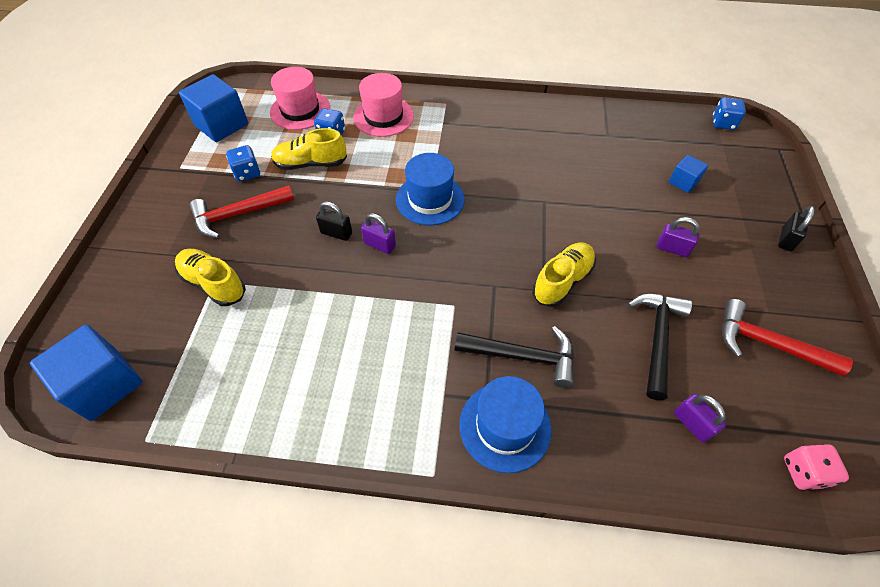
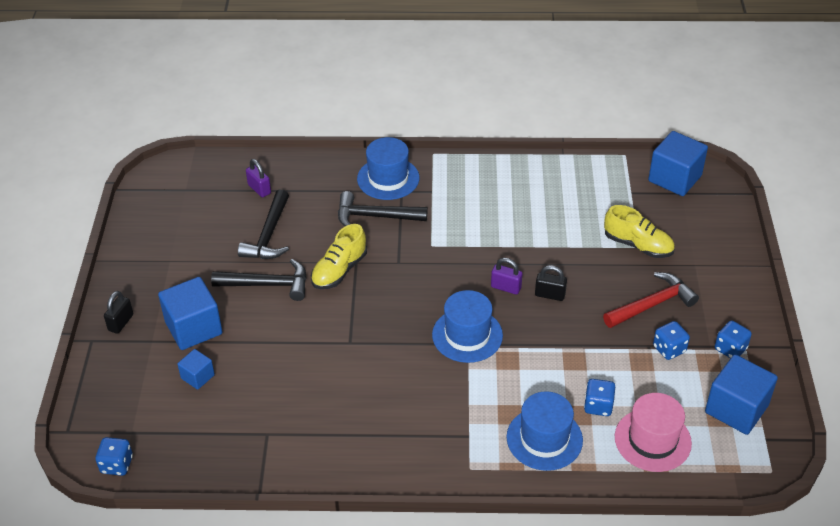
camera: 175 degrees right, 10 degrees down
yellow shoe [271,128,347,170] -> none
pink hat [353,73,414,137] -> blue hat [507,391,583,471]
purple padlock [657,217,700,257] -> none
red hammer [722,299,853,376] -> none
pink dice [784,444,849,490] -> none
none -> blue cube [158,277,222,350]
none -> black hammer [211,259,307,301]
none -> blue dice [715,321,752,359]

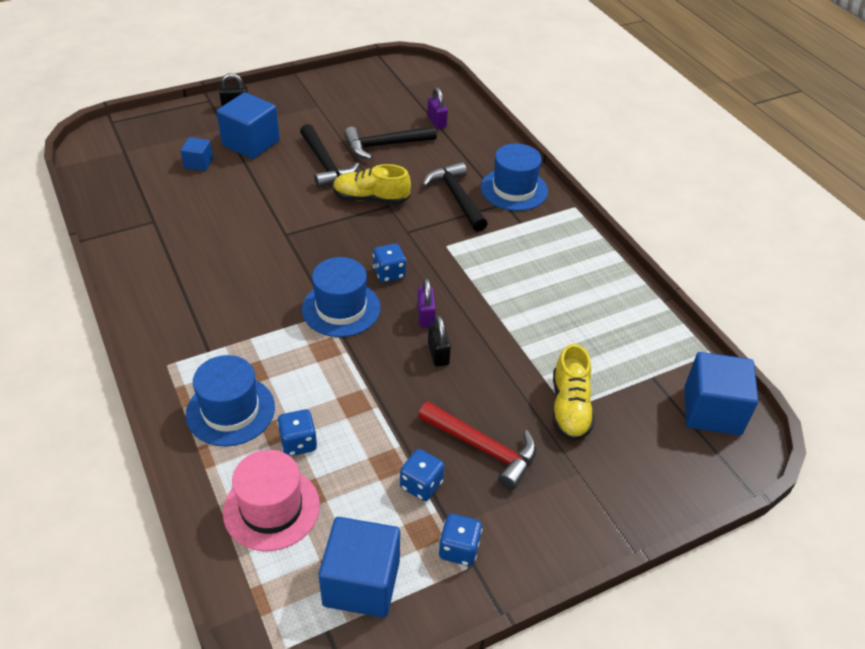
camera: 60 degrees right, 0 degrees up
blue dice [95,437,133,476] -> blue dice moved to [373,243,406,282]
purple padlock [246,159,271,198] -> purple padlock turned 45 degrees counterclockwise [427,87,448,129]

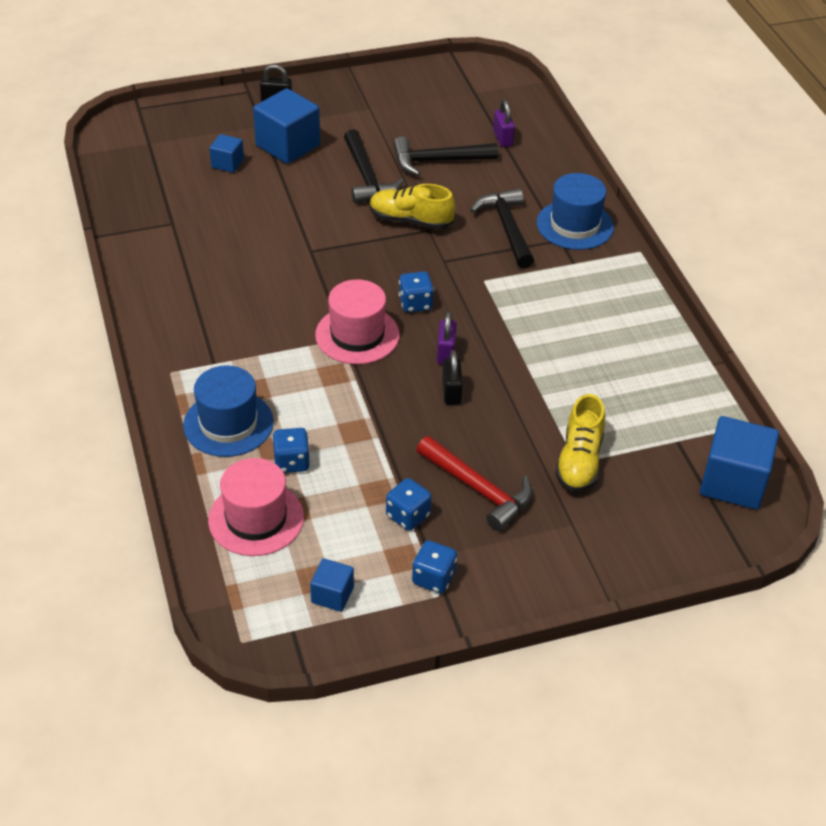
camera: 10 degrees right, 0 degrees up
blue hat [302,257,381,337] -> pink hat [315,279,400,364]
blue cube [319,517,400,618] -> blue cube [310,558,354,612], size x0.53

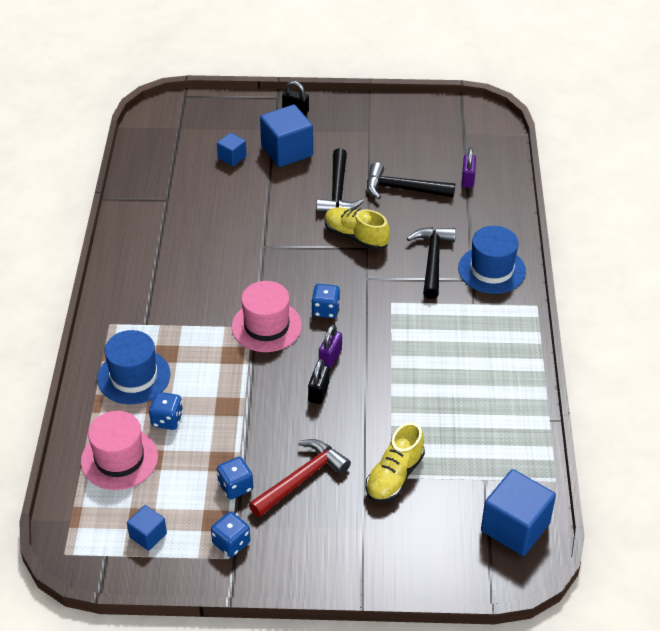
camera: 20 degrees right, 0 degrees up
red hammer [417,436,532,531] -> red hammer turned 105 degrees counterclockwise [249,439,351,517]

